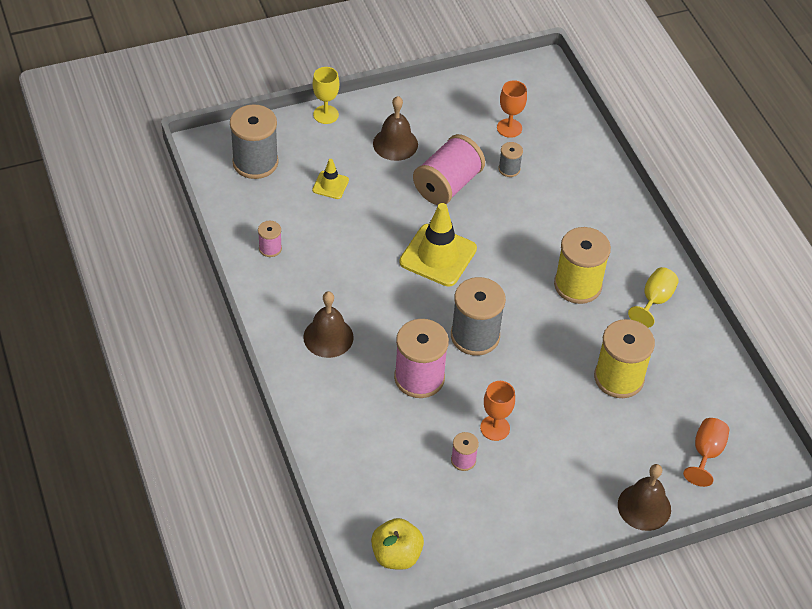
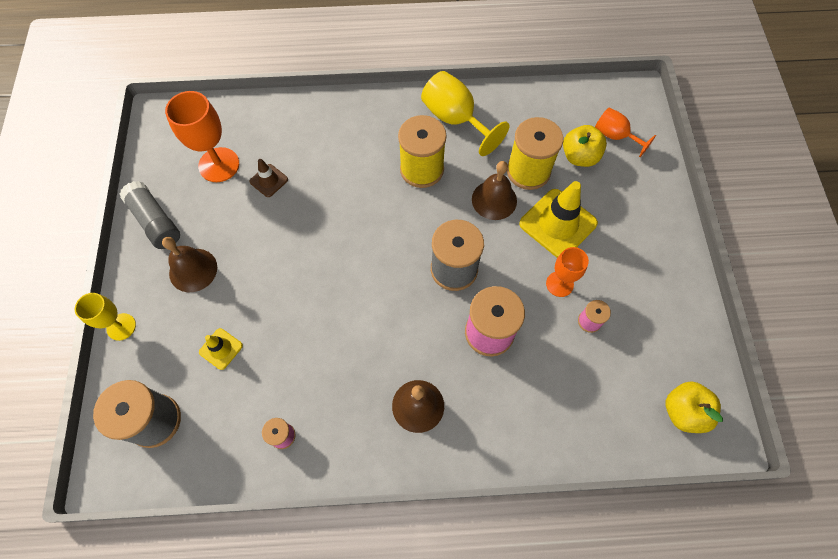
camera: 70 degrees left, 15 degrees up
yellow traffic cone [399,203,477,287] -> yellow traffic cone moved to [519,181,598,258]
pink spool [413,134,485,205] -> none
orange goblet [497,80,527,138] -> orange goblet [165,91,239,182], size x1.61
grey spool [499,142,523,177] -> brown traffic cone [249,159,288,197]
brown bell [618,464,671,531] -> brown bell moved to [472,161,517,220]
yellow goblet [628,267,679,328] -> yellow goblet [421,71,509,156], size x1.61
none -> grey glue stick [119,181,180,249]
none -> yellow apple [563,125,607,167]

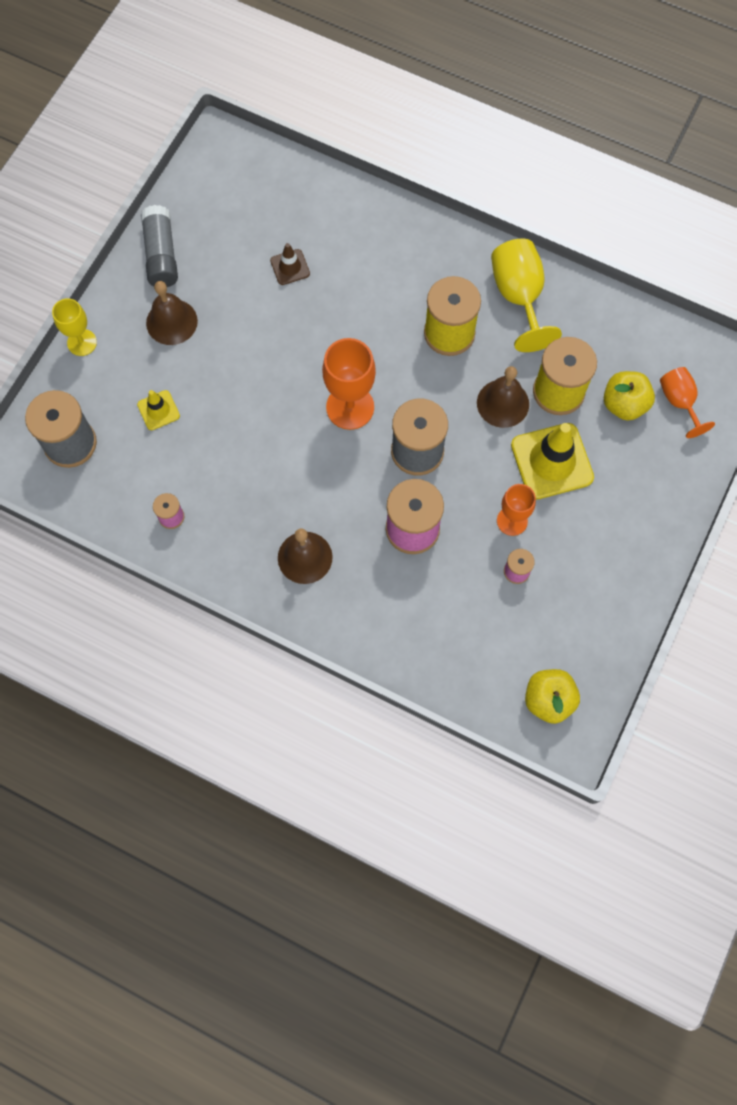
camera: 30 degrees right, 5 degrees up
orange goblet [165,91,239,182] -> orange goblet moved to [322,338,376,430]

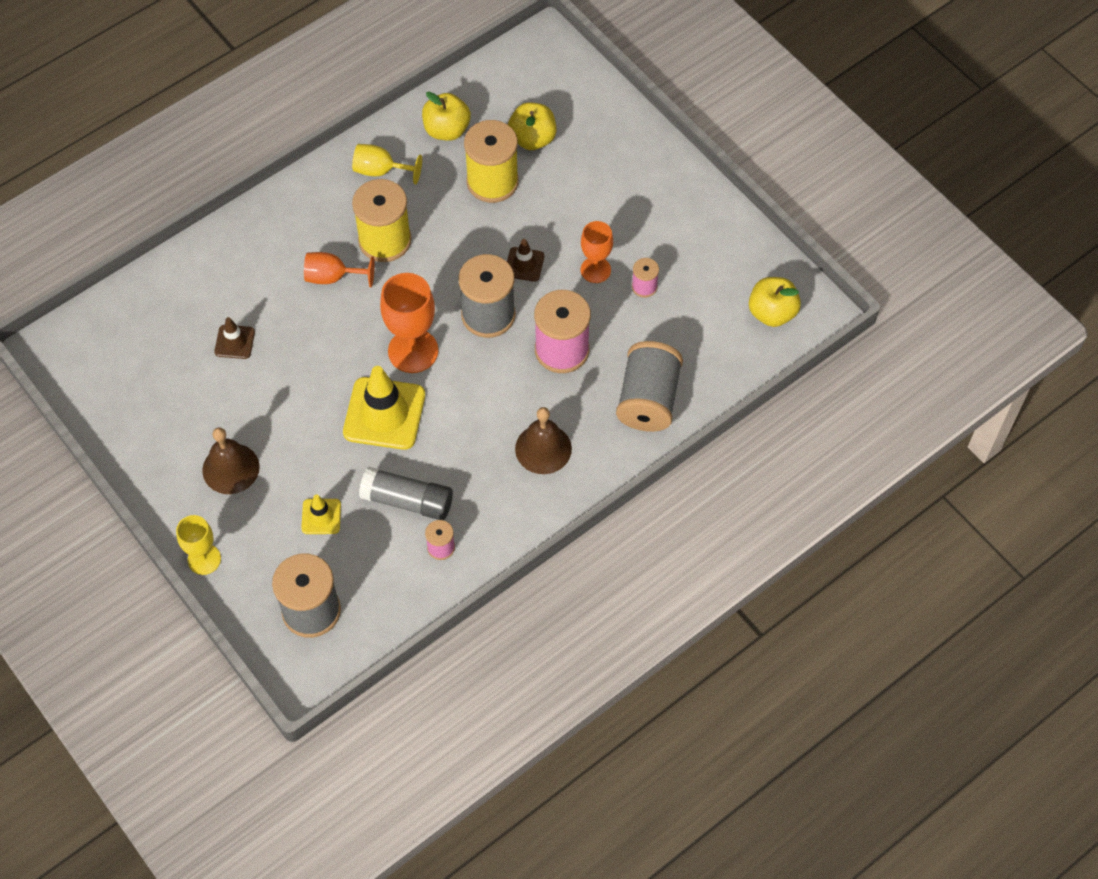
camera: 65 degrees left, 10 degrees down
grey glue stick [141,205,178,287] -> grey glue stick moved to [359,467,453,520]
brown bell [477,366,529,428] -> none
yellow goblet [491,238,562,352] -> yellow goblet [352,144,422,184], size x0.62
yellow traffic cone [511,423,594,499] -> yellow traffic cone moved to [343,366,425,450]
orange goblet [660,367,715,438] -> orange goblet moved to [304,252,375,287]
none -> yellow apple [422,92,471,141]
none -> brown traffic cone [507,239,544,282]
none -> grey spool [616,341,683,432]

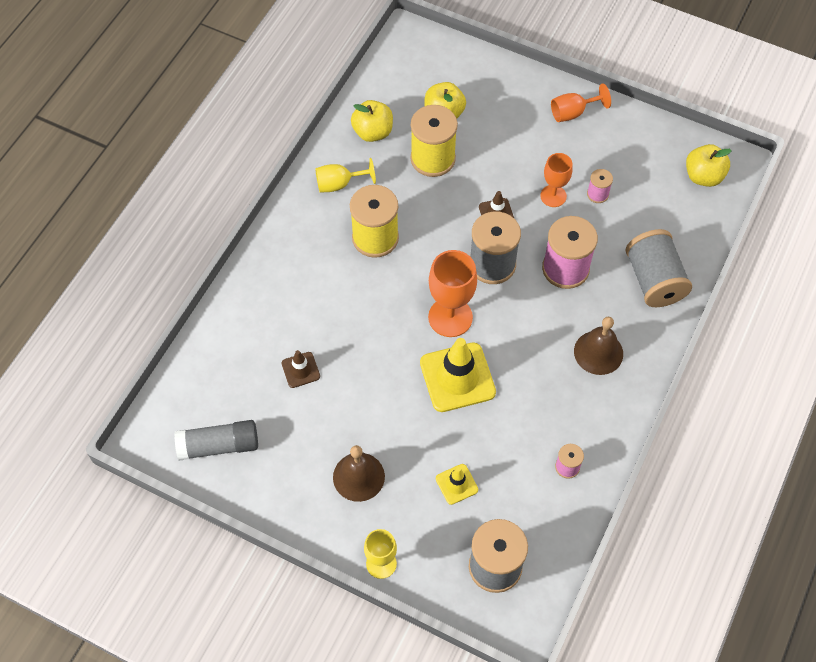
camera: 25 degrees left, 0 degrees up
orange goblet [304,252,375,287] -> orange goblet moved to [551,83,611,122]
grey glue stick [359,467,453,520] -> grey glue stick moved to [174,420,258,461]

